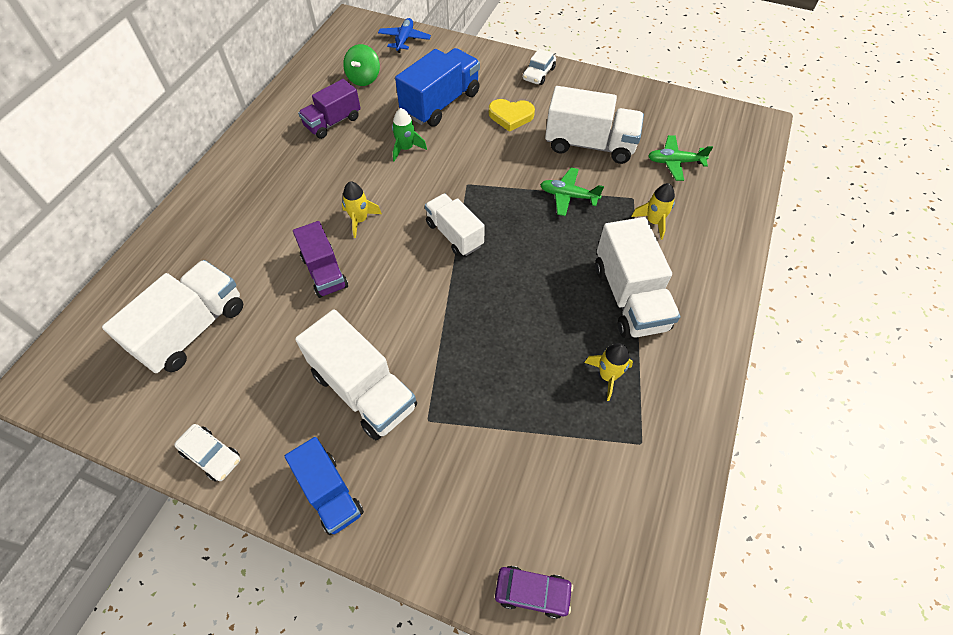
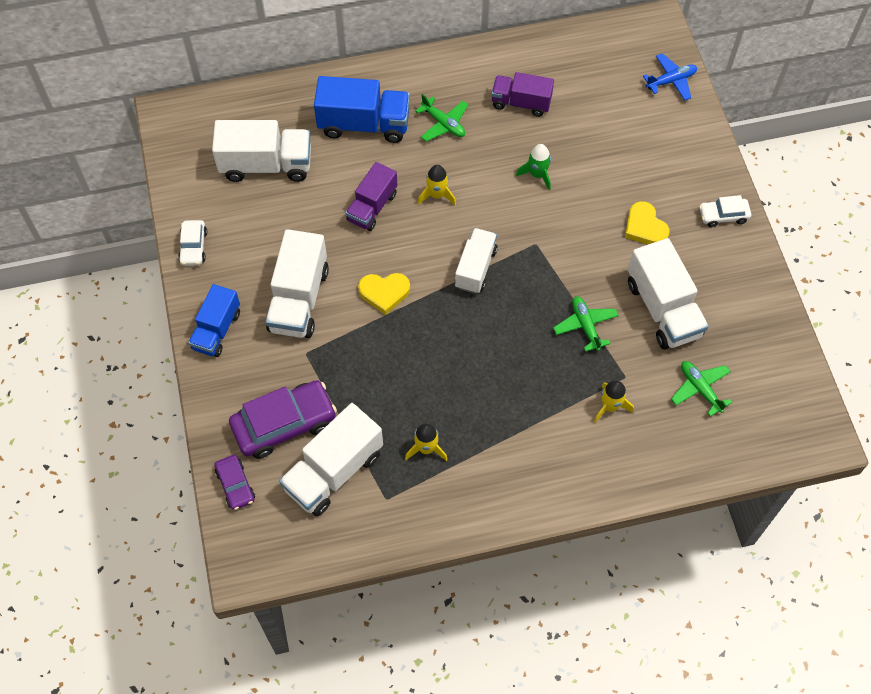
camera: 55 degrees right, 5 degrees up
green spinning top [343,44,380,86] -> none
blue truck [395,48,480,126] -> blue truck moved to [314,76,410,143]
white truck [595,217,680,339] -> white truck moved to [279,403,383,516]
none -> purple car [229,380,337,459]
none -> yellow heart [358,273,410,315]
none -> green plane [416,94,468,142]

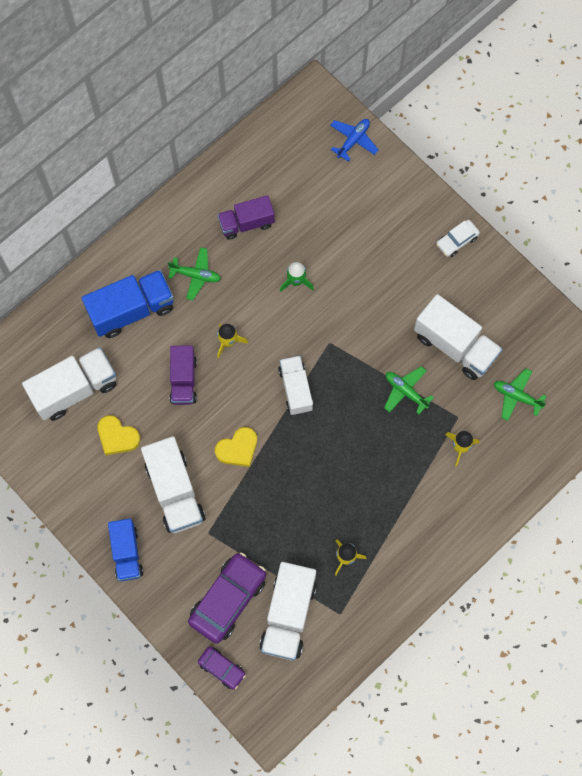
camera: 30 degrees left, 10 degrees up
white car [178,220,207,266] -> none
yellow heart [625,201,669,245] -> yellow heart moved to [97,415,140,455]

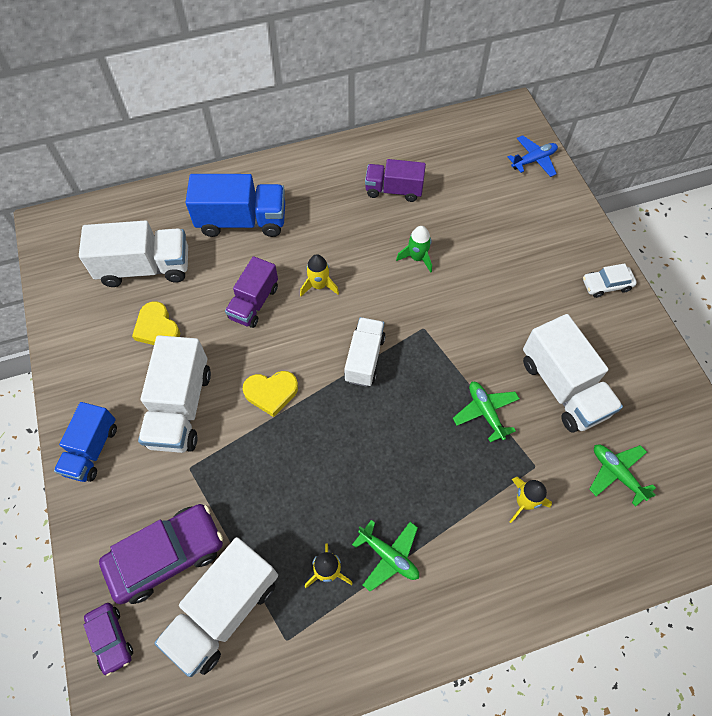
camera: 25 degrees right, 10 degrees down
green plane [168,247,221,300] -> green plane moved to [352,520,419,592]

